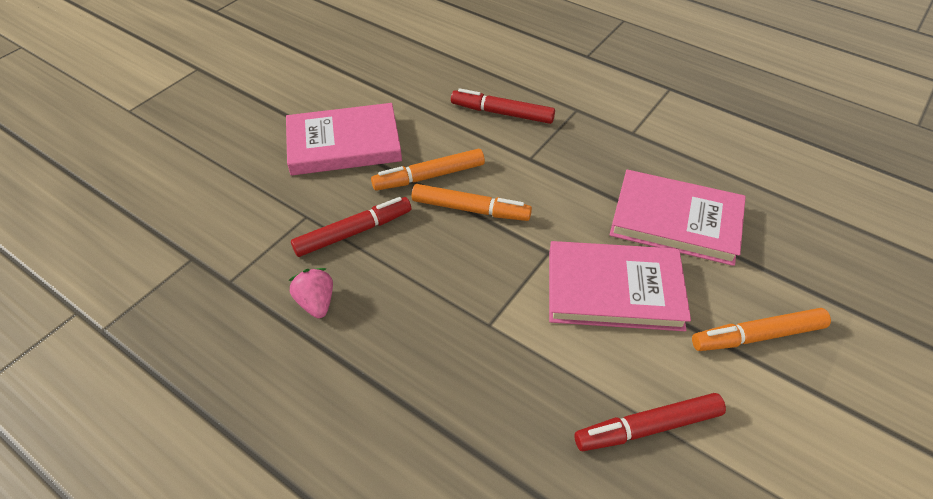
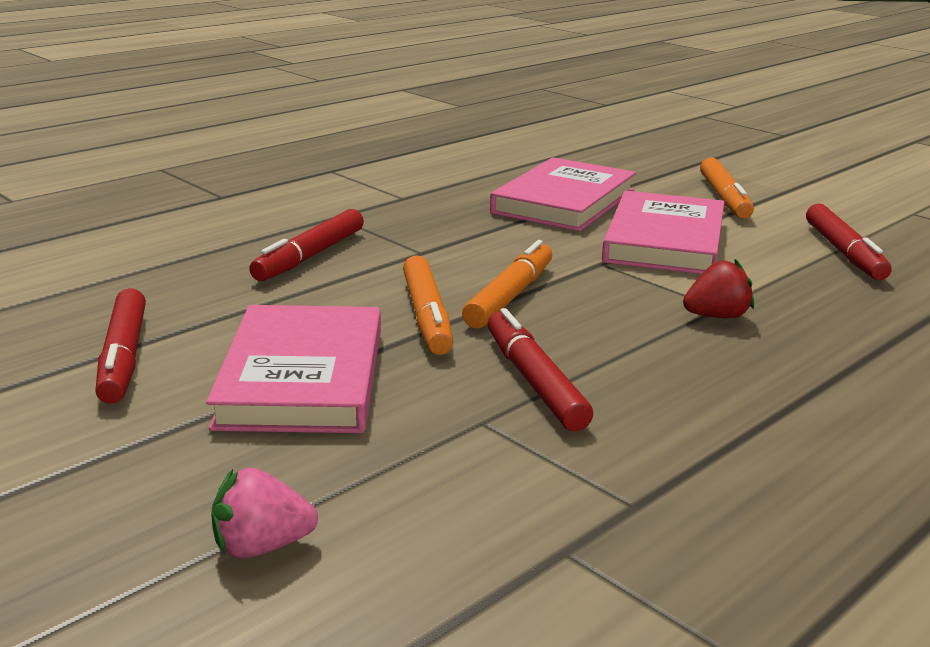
camera: 80 degrees left, 25 degrees down
pink strawberry [288,268,333,318] -> pink strawberry moved to [211,468,318,559]
none -> red marker [95,288,146,404]
none -> red strawberry [683,259,754,318]

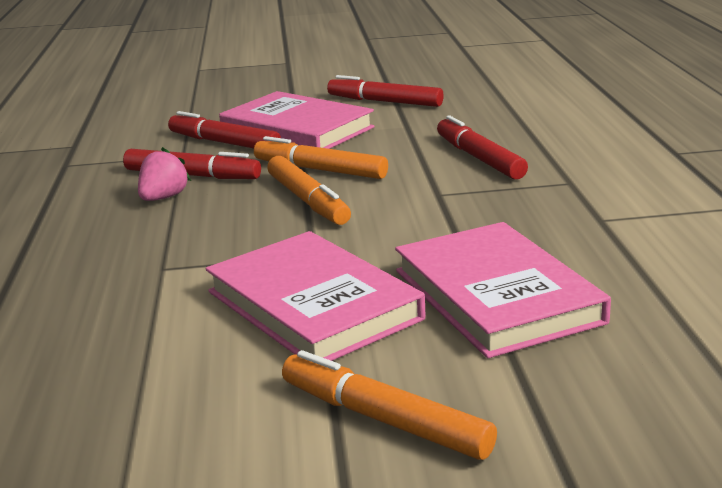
camera: 130 degrees right, 0 degrees up
pink strawberry [211,468,318,559] -> pink strawberry moved to [138,147,191,201]
red strawberry [683,259,754,318] -> none
red marker [806,204,891,280] -> red marker moved to [168,111,281,148]

